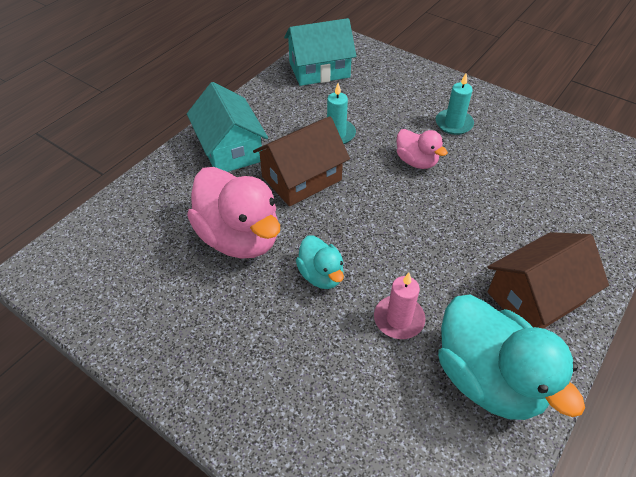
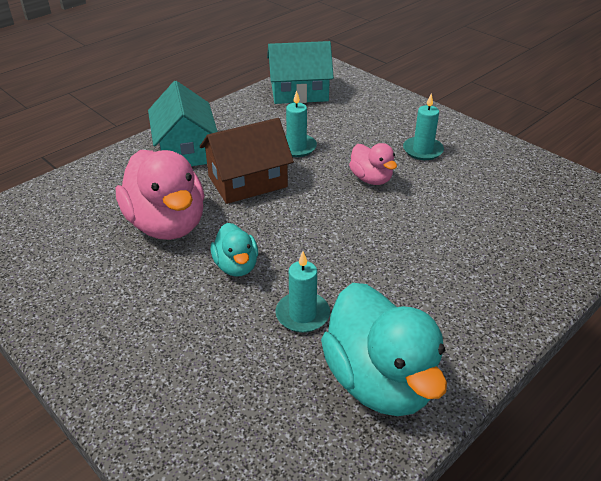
camera: 10 degrees right, 10 degrees down
pink candle [374,273,426,339] -> turquoise candle [275,252,330,333]
brown house [488,232,609,329] -> none

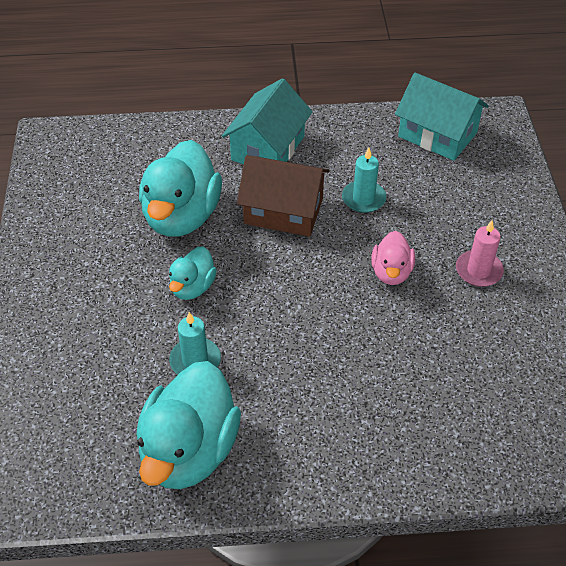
camera: 40 degrees right, 10 degrees up
pink duck [116,150,205,240] -> turquoise duck [139,140,222,237]
turquoise candle [403,94,444,160] -> pink candle [456,220,504,287]

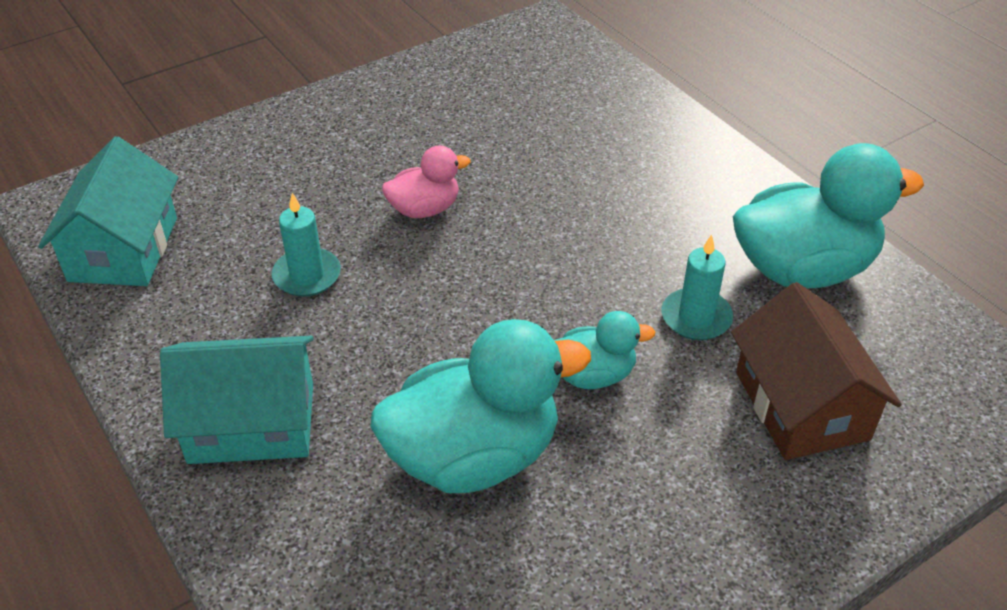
camera: 120 degrees left, 5 degrees down
brown house [237,155,329,237] -> brown house moved to [731,282,902,460]
pink candle [456,220,504,287] -> none

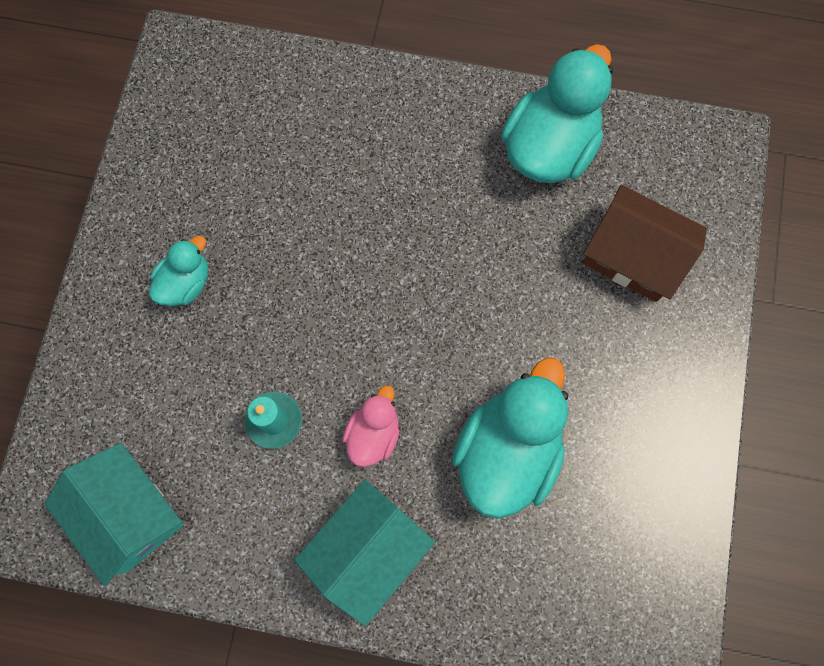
camera: 45 degrees left, 30 degrees up
pink duck [382,145,471,218] -> pink duck moved to [342,385,399,467]
turquoise duck [554,311,656,389] -> turquoise duck moved to [149,236,208,306]
turquoise candle [661,234,733,340] -> none

